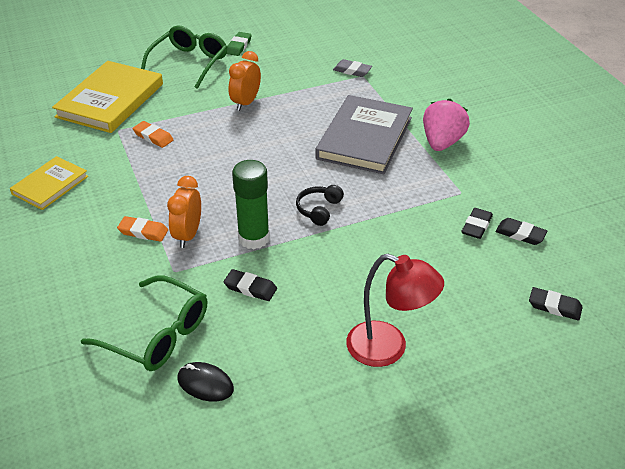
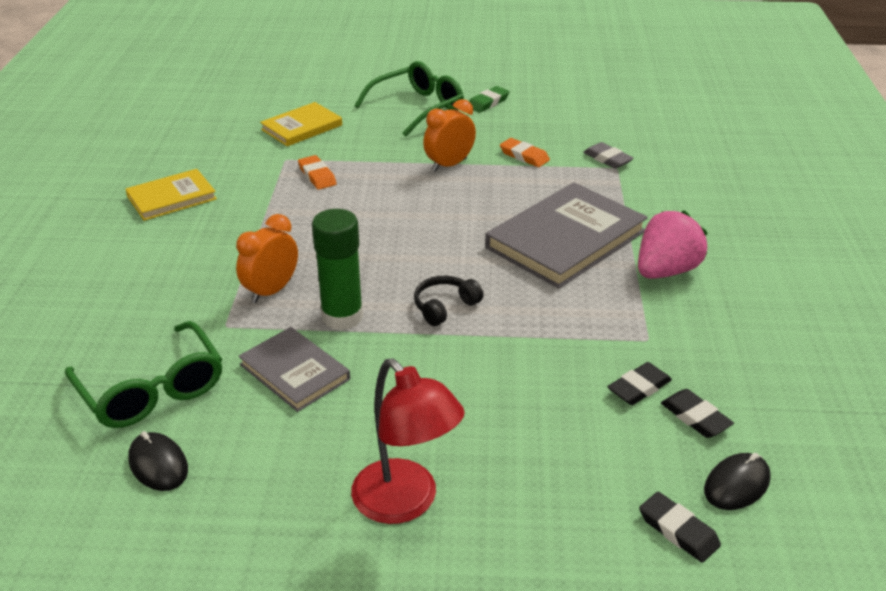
camera: 25 degrees right, 5 degrees down
yellow book [52,61,163,133] -> yellow book [260,102,342,146], size x0.58
orange eraser [117,216,168,242] -> orange eraser moved to [500,138,550,167]
black eraser [224,269,277,301] -> grey book [238,327,350,412]
none -> black mouse [704,453,771,510]

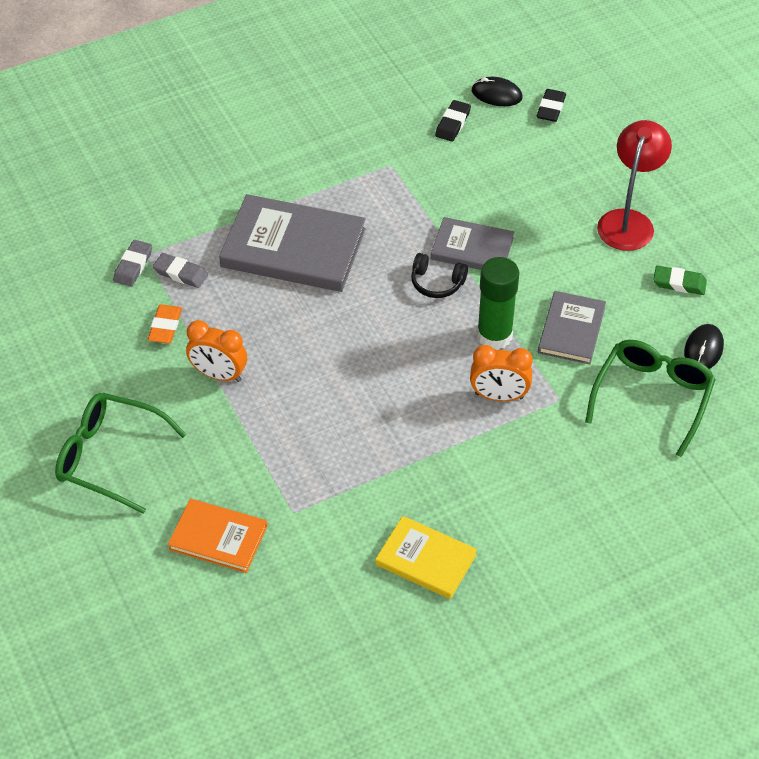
camera: 120 degrees left, 15 degrees up
yellow book [260,102,342,146] -> orange book [168,498,267,573]
orange eraser [298,155,337,190] -> none
green eraser [469,86,509,112] -> green eraser moved to [653,265,707,295]
black eraser [607,362,672,405] -> none
pink strawberry [638,211,707,279] -> none
none -> grey eraser [153,253,208,288]
none -> grey book [431,217,514,270]

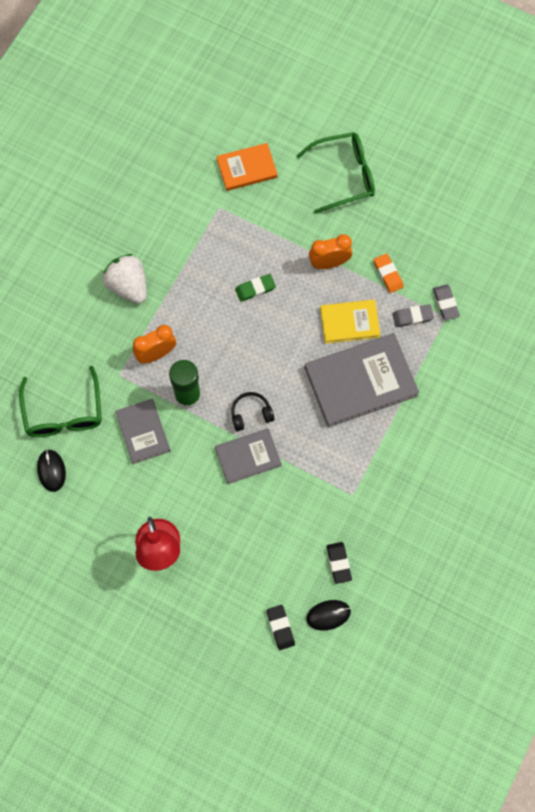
camera: 145 degrees right, 20 degrees up
yellow book [375,516,477,599] -> yellow book moved to [320,300,380,344]
green eraser [653,265,707,295] -> green eraser moved to [235,274,276,302]
none -> white strawberry [103,254,147,304]

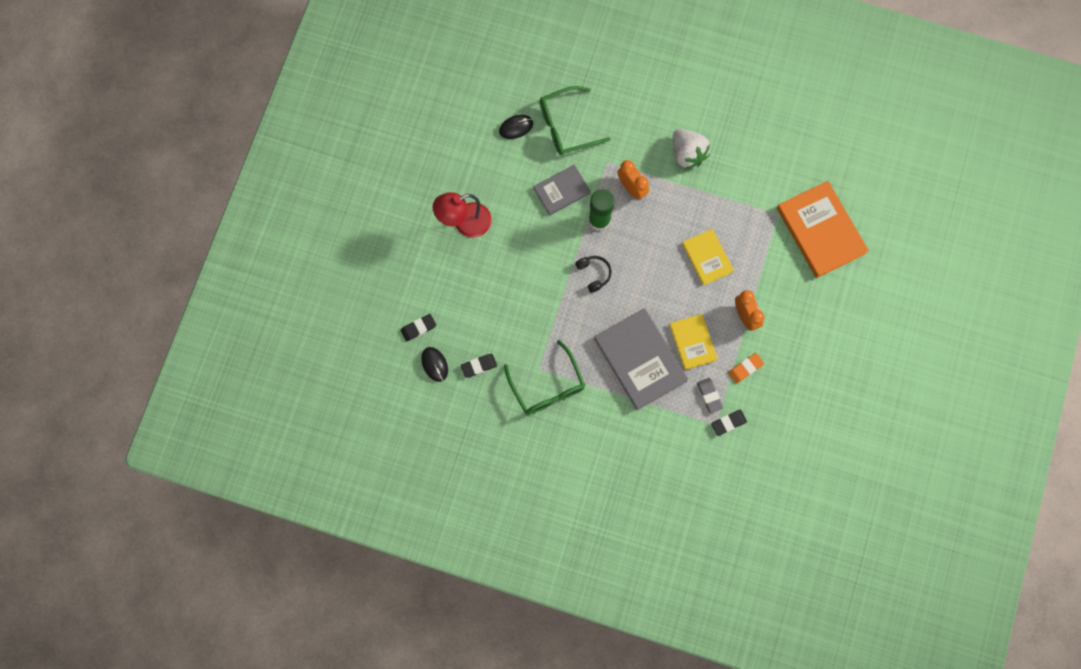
camera: 80 degrees right, 5 degrees up
white strawberry [103,254,147,304] -> white strawberry turned 105 degrees clockwise [673,129,710,169]
grey book [215,428,282,484] -> none
orange book [216,143,278,191] -> orange book [777,181,869,278], size x1.72
green eraser [235,274,276,302] -> yellow book [682,229,734,286]
green glasses [297,132,375,214] -> green glasses moved to [504,340,585,415]
grey eraser [433,285,460,320] -> black eraser [711,410,747,436]

